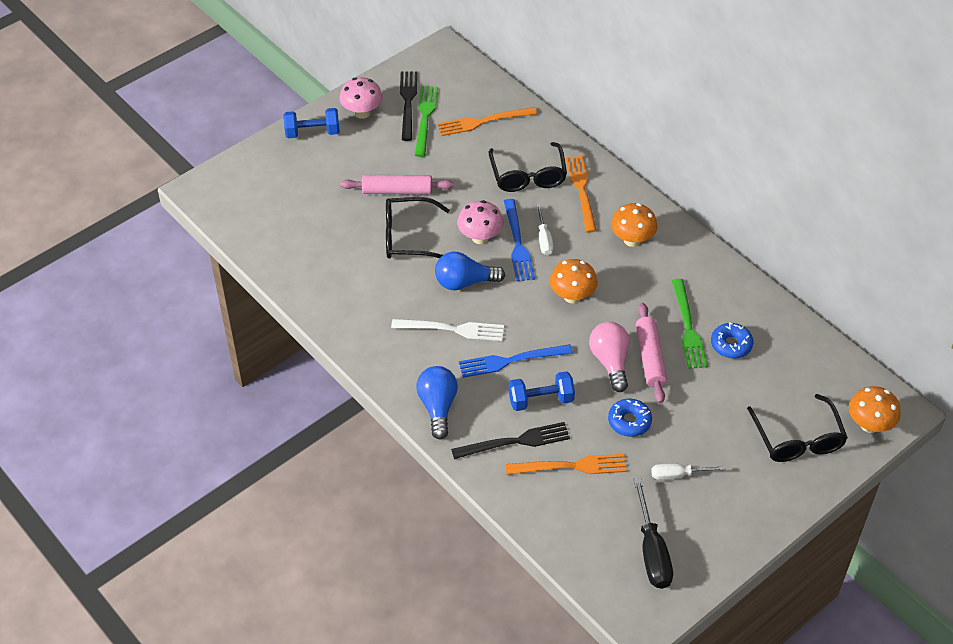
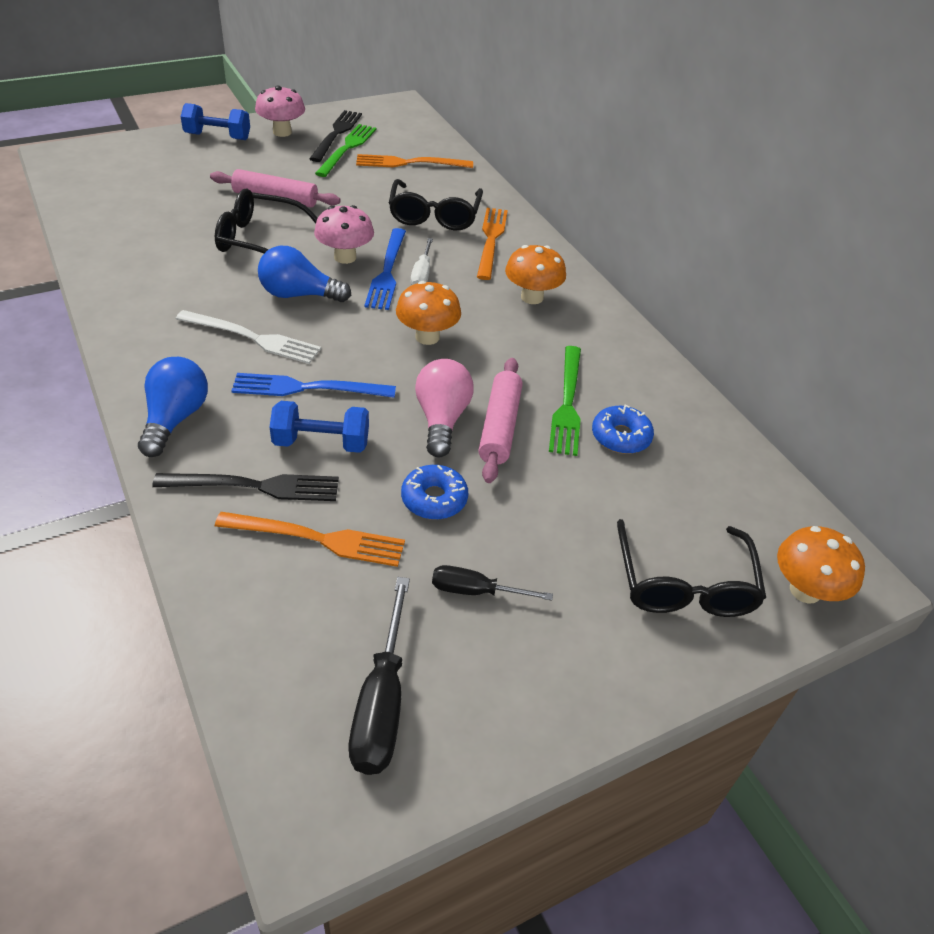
camera: 10 degrees right, 5 degrees down
white screwdriver [651,463,726,480] -> black screwdriver [432,565,553,601]

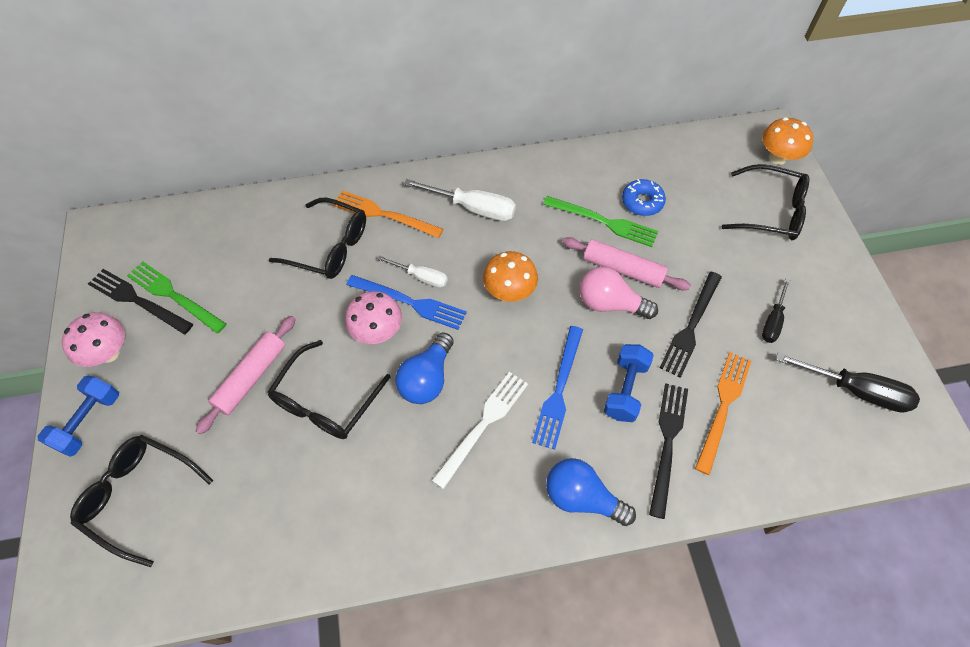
camera: 70 degrees left, 15 degrees up
orange fork [356,154,473,168] -> none
blue donut [401,465,468,520] -> black fork [660,272,722,378]
orange mushroom [505,245,566,304] -> white screwdriver [404,179,516,221]
none -> black glasses [70,435,213,567]

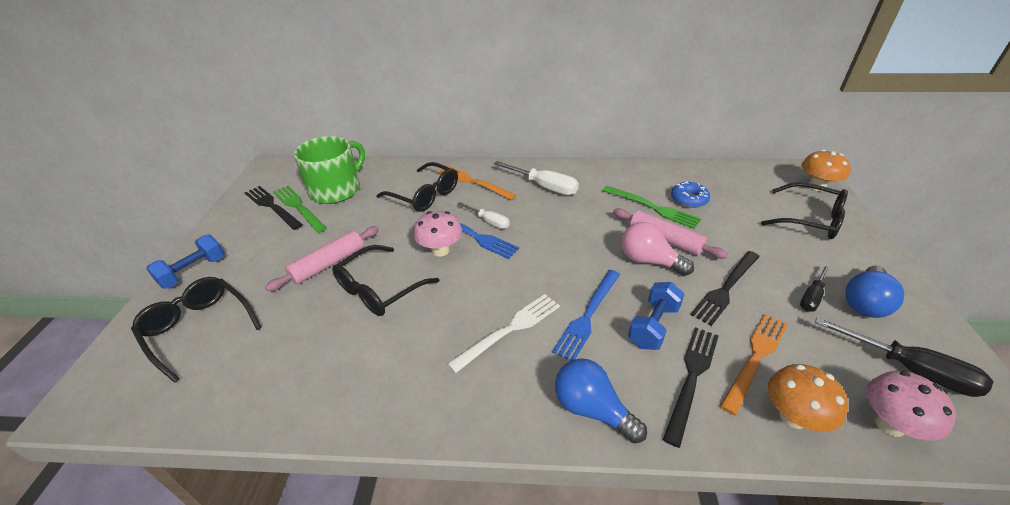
camera: 15 degrees right, 20 degrees down
pink mushroom [61,312,125,367] -> pink mushroom moved to [866,371,956,441]
blue light bulb [395,332,454,404] -> blue light bulb moved to [845,266,904,318]
orange mushroom [483,251,538,302] -> orange mushroom moved to [768,364,848,432]
none -> green mug [294,136,365,204]

